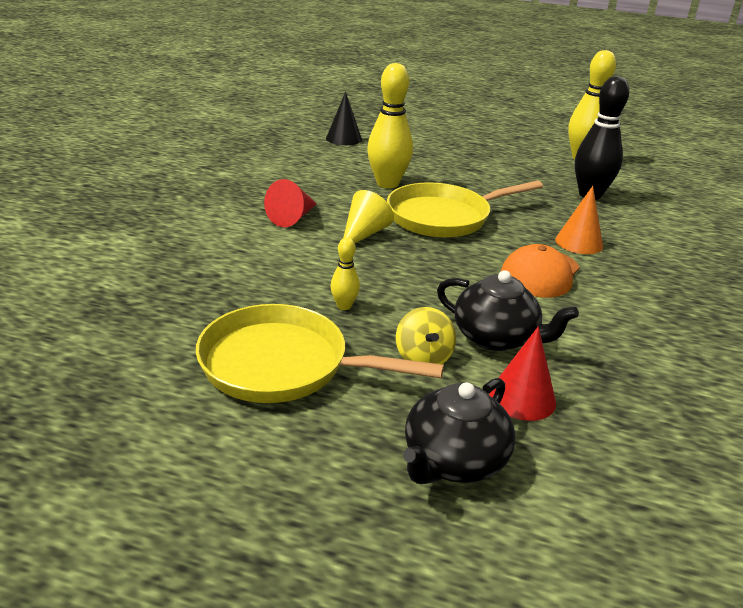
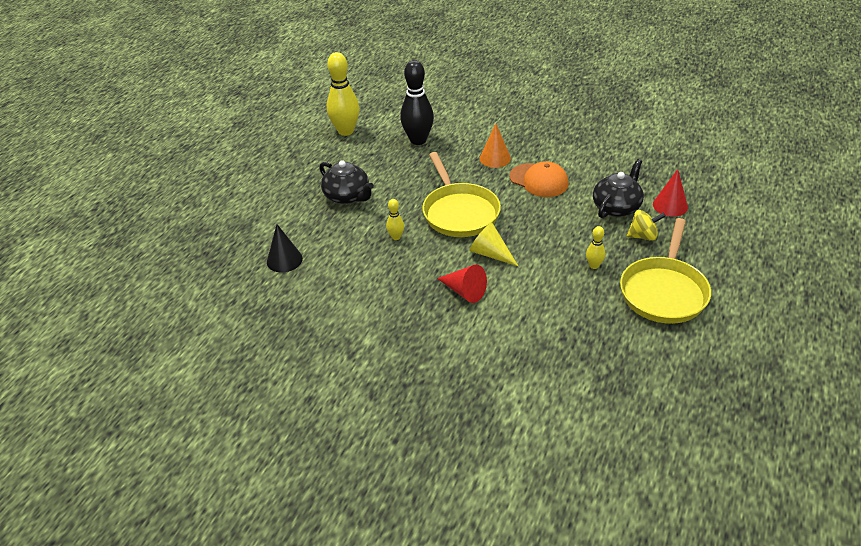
camera: 80 degrees left, 10 degrees up
yellow bowling pin [367,63,413,188] -> yellow bowling pin [386,199,404,240], size x0.47
black teapot [403,378,516,484] -> black teapot moved to [319,160,374,204]

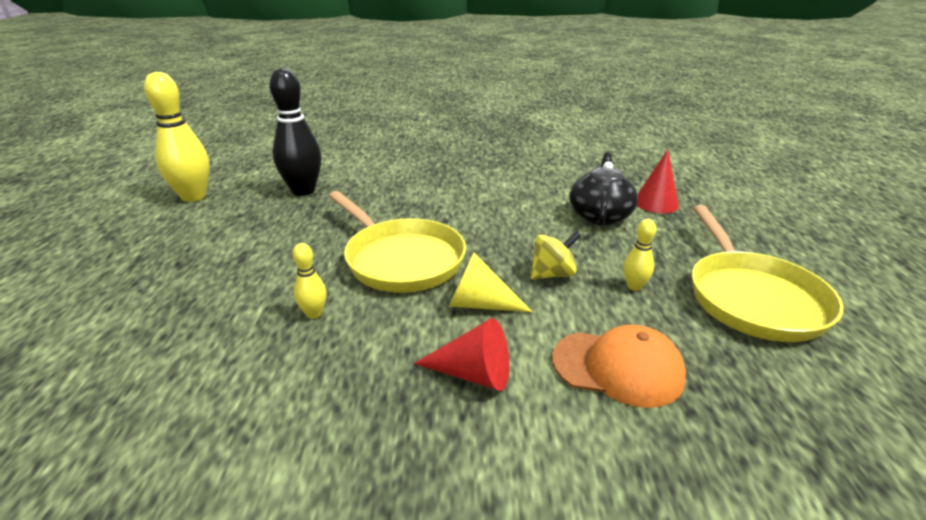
camera: 25 degrees left, 10 degrees down
black cone [267,224,303,272] -> none
black teapot [319,160,374,204] -> none
orange cone [480,124,511,168] -> none
orange cap [509,161,569,197] -> orange cap moved to [552,325,686,408]
yellow spinning top [626,210,666,241] -> yellow spinning top moved to [531,231,581,280]

